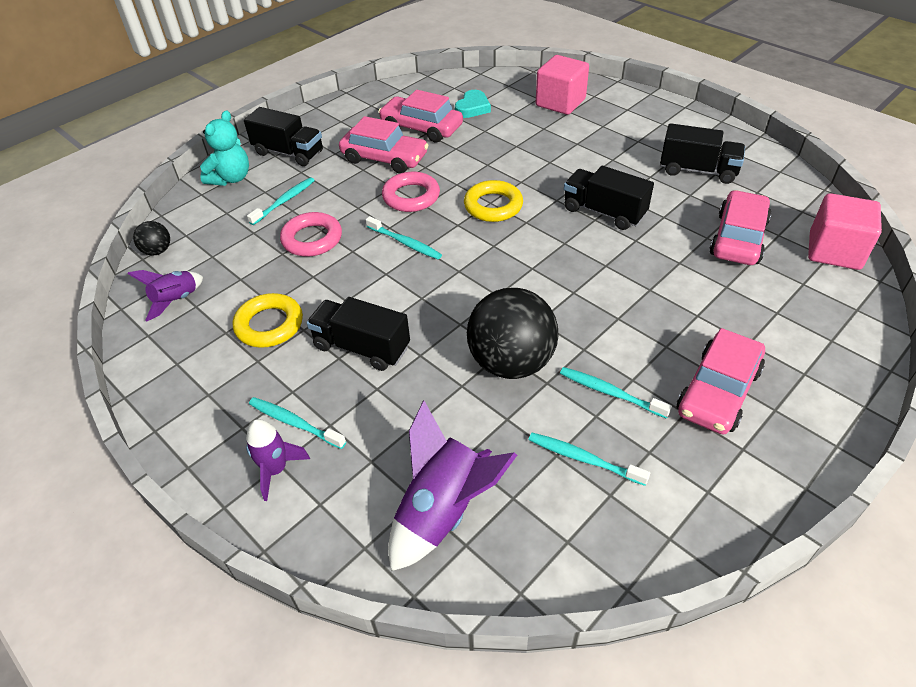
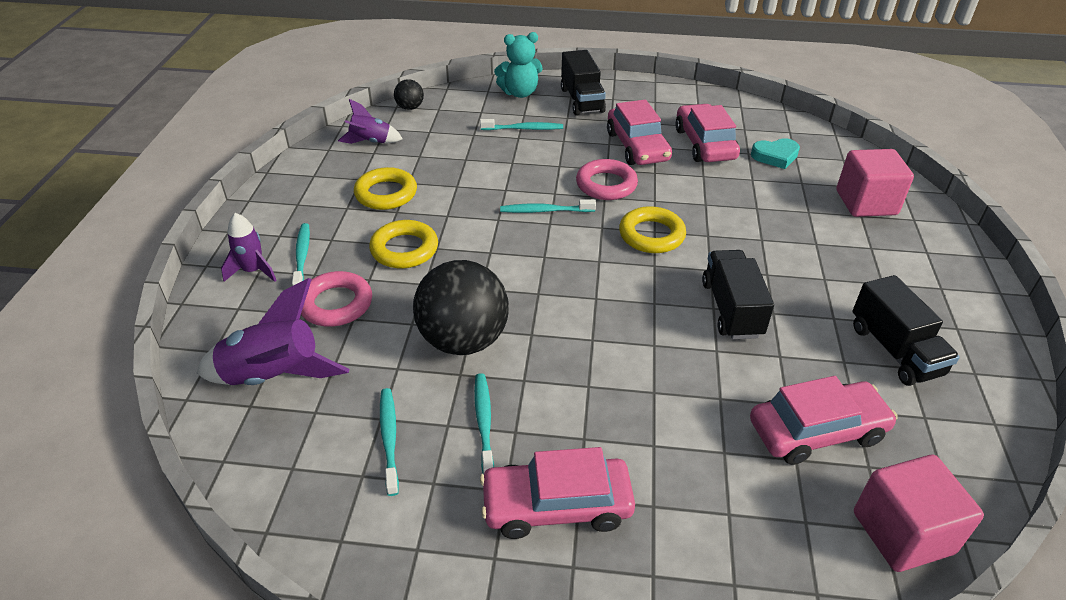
camera: 50 degrees right, 5 degrees down
pink ring [280,212,342,257] -> pink ring moved to [301,271,372,327]
black truck [307,297,410,371] -> yellow ring [369,220,438,268]
turquoise toothbrush [366,216,442,259] -> turquoise toothbrush turned 90 degrees clockwise [500,199,596,213]

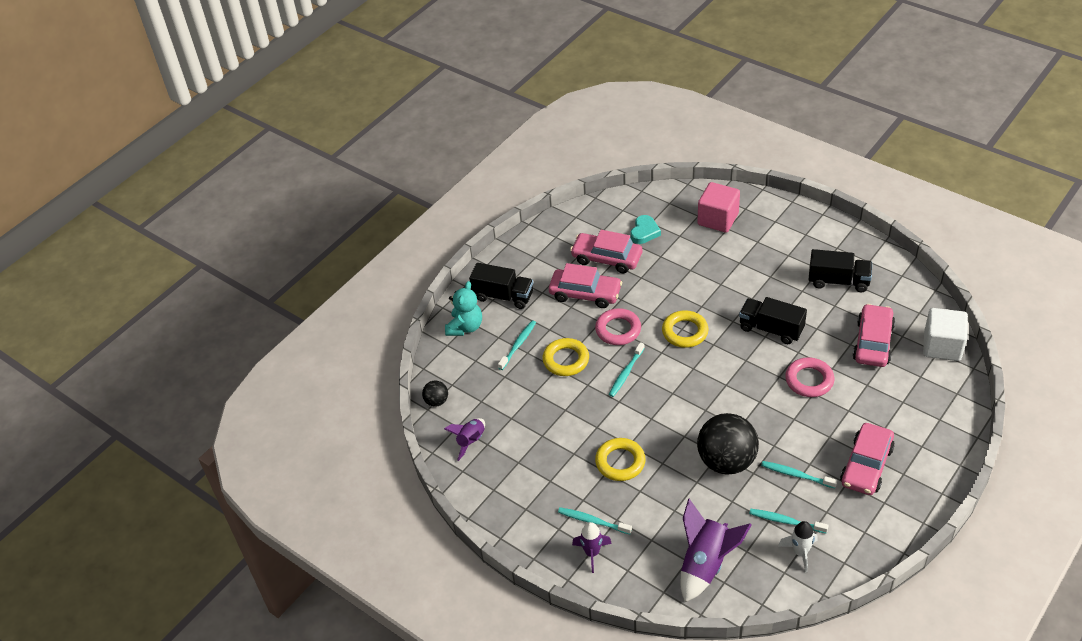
camera: 55 degrees left, 5 degrees up
pink ring [301,271,372,327] -> pink ring moved to [785,357,835,397]
yellow ring [354,167,417,210] -> yellow ring moved to [543,338,589,376]
pink cube [854,455,984,572] -> white cube [923,308,968,361]
none -> white rocket [778,521,818,573]

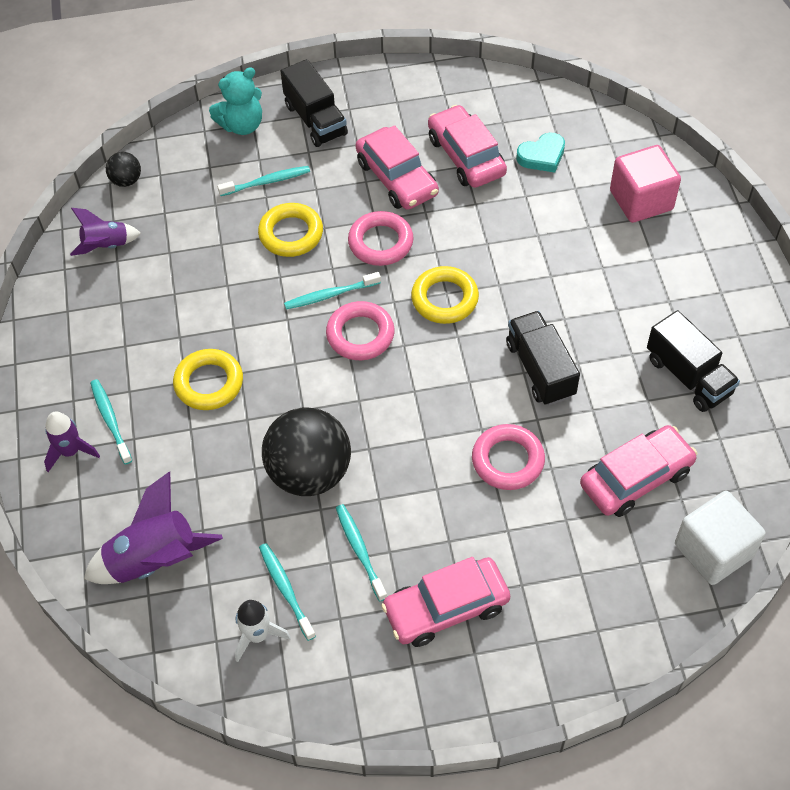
camera: 40 degrees right, 10 degrees up
none -> pink ring [326,301,395,360]

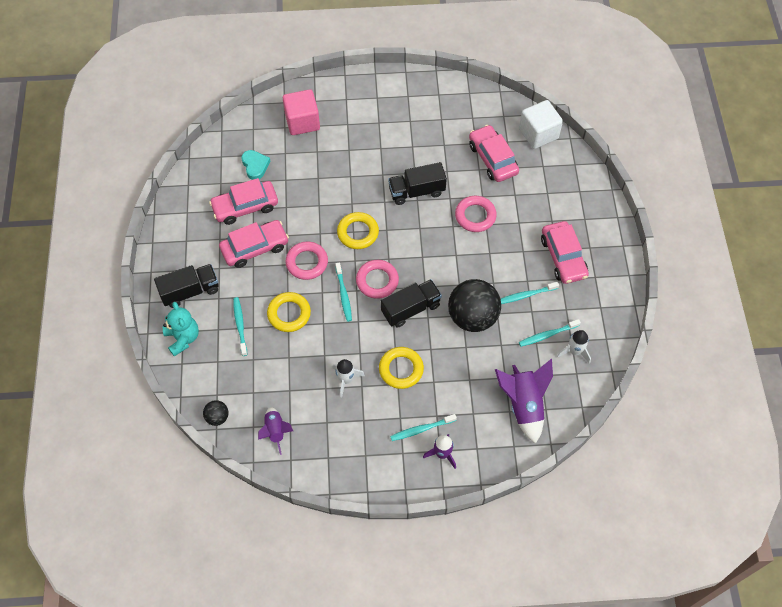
camera: 85 degrees left, 5 degrees up
black truck [647,310,740,412] -> black truck moved to [381,279,442,328]
none -> white rocket [333,359,365,397]

